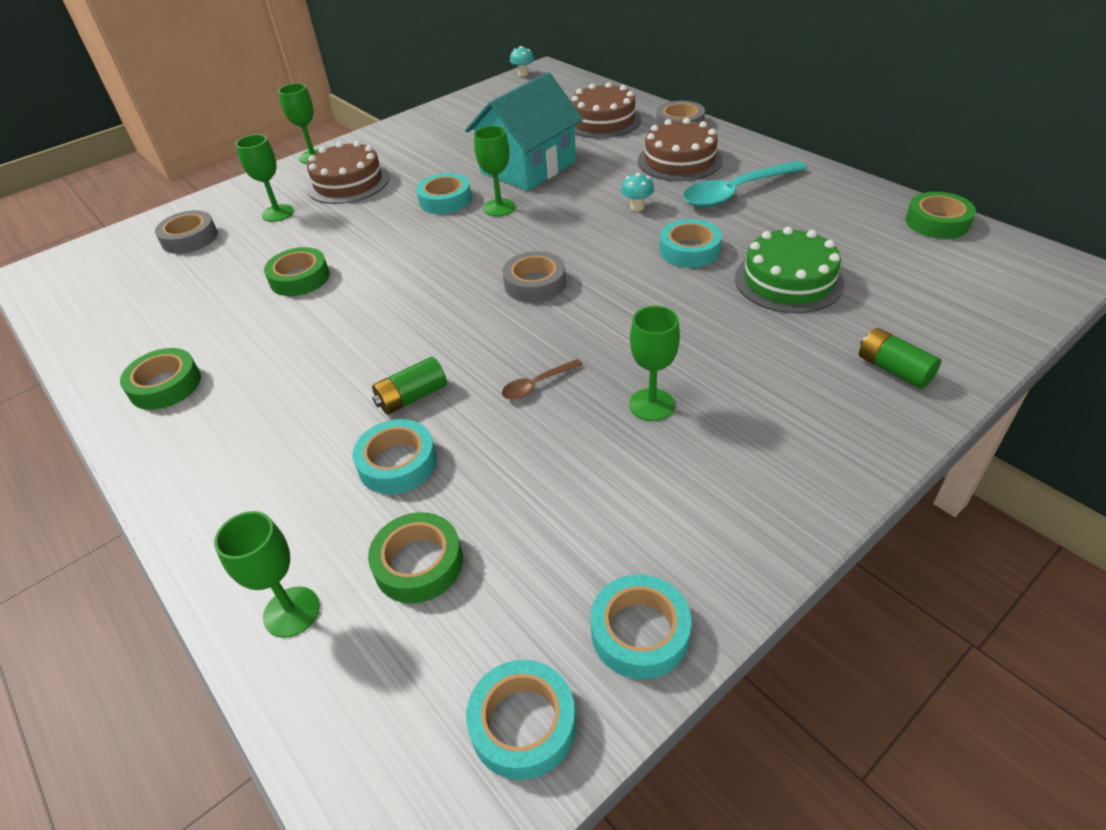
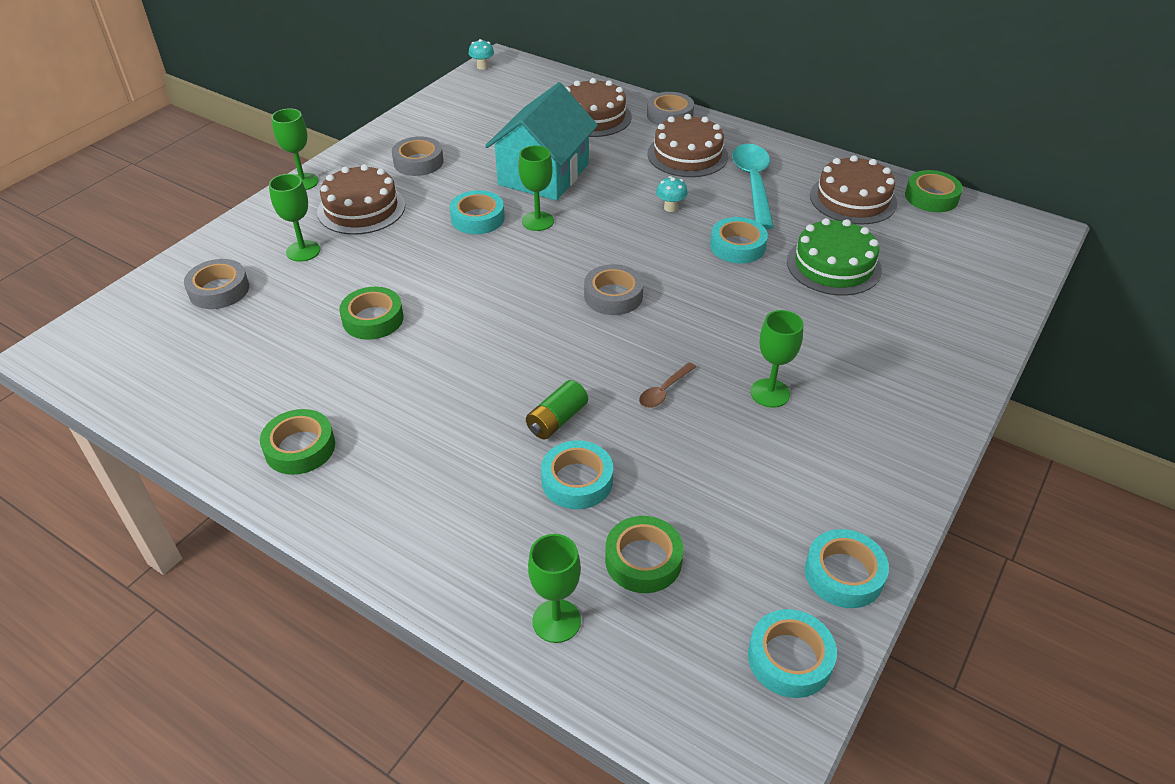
camera: 20 degrees left, 0 degrees up
turquoise spoon [683,161,808,207] -> turquoise spoon turned 135 degrees clockwise [732,144,774,229]
green battery [859,328,941,389] -> none
none -> grey tape [392,136,444,176]
none -> brown cake [810,155,897,225]

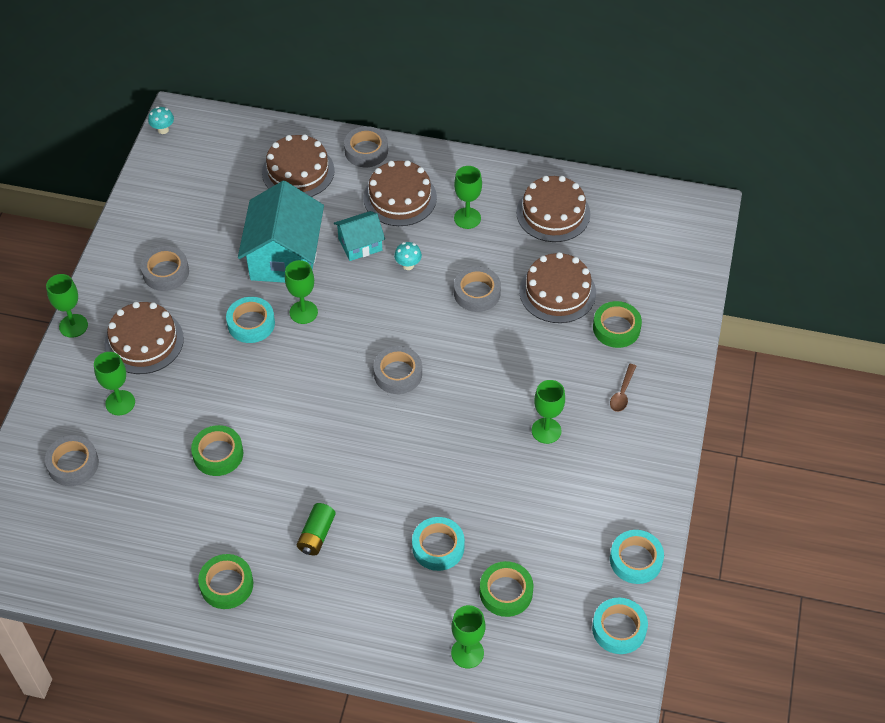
camera: 20 degrees left, 10 degrees up
green battery [526,380,588,439] -> green battery moved to [297,503,336,555]
brown spoon [639,362,696,408] -> brown spoon moved to [610,364,636,412]
turquoise tape [710,217,768,264] -> grey tape [454,266,501,312]
turquoise spoon [732,144,774,229] -> green goblet [454,166,482,229]
green cake [787,218,882,296] -> brown cake [519,252,596,323]
green tape [905,170,963,212] -> green tape moved to [593,301,642,348]
none -> turquoise house [334,211,385,261]

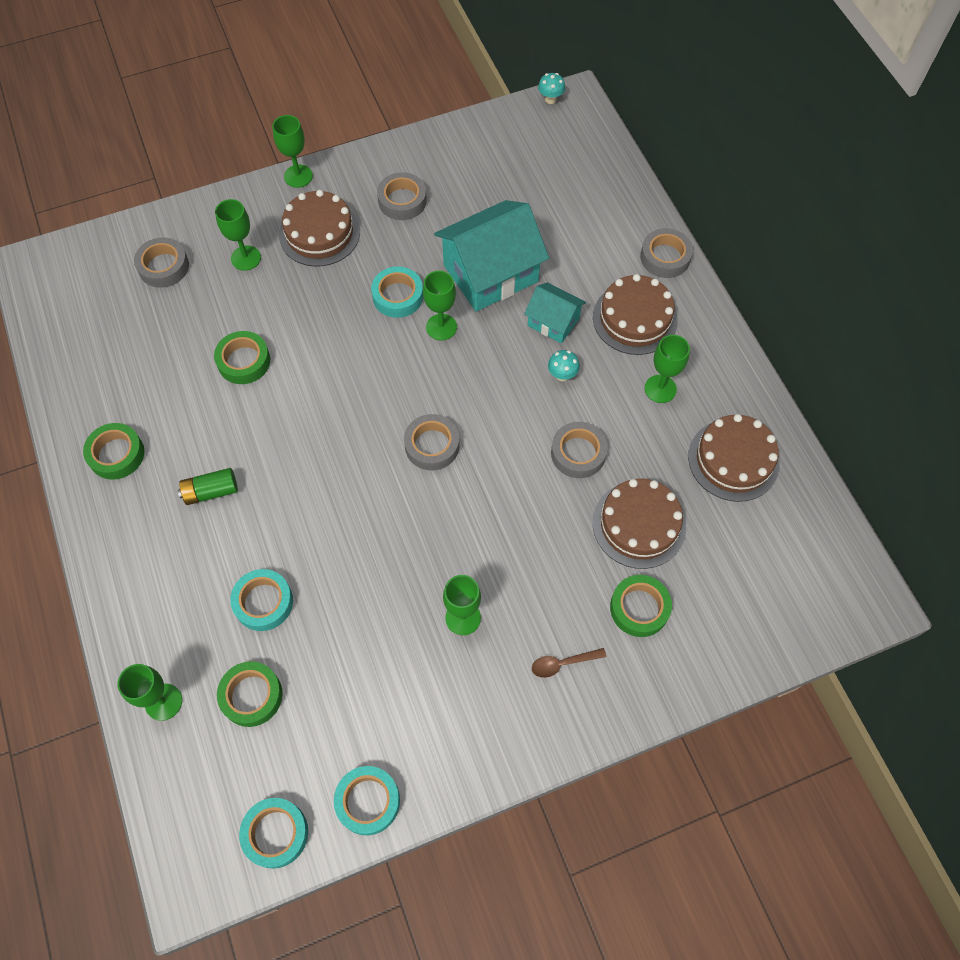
camera: 55 degrees right, 10 degrees up
brown cake [262,134,335,197] -> none

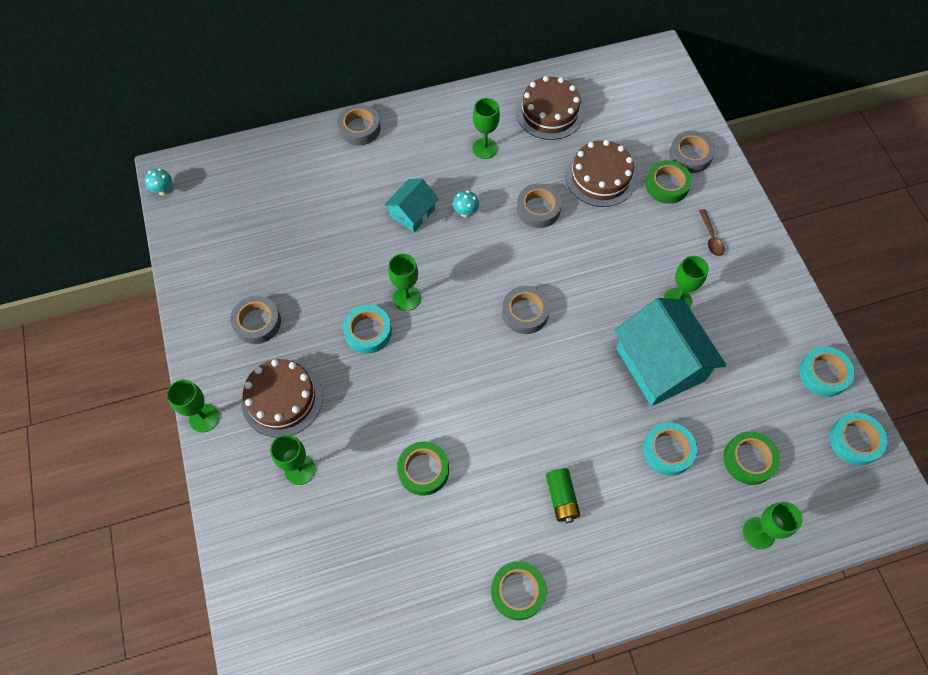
camera: 85 degrees left, 0 degrees up
grey tape [134,237,189,288] -> grey tape moved to [669,131,715,173]
turquoise house [434,200,549,312] -> turquoise house moved to [614,298,727,406]
brown cake [593,274,678,355] -> none

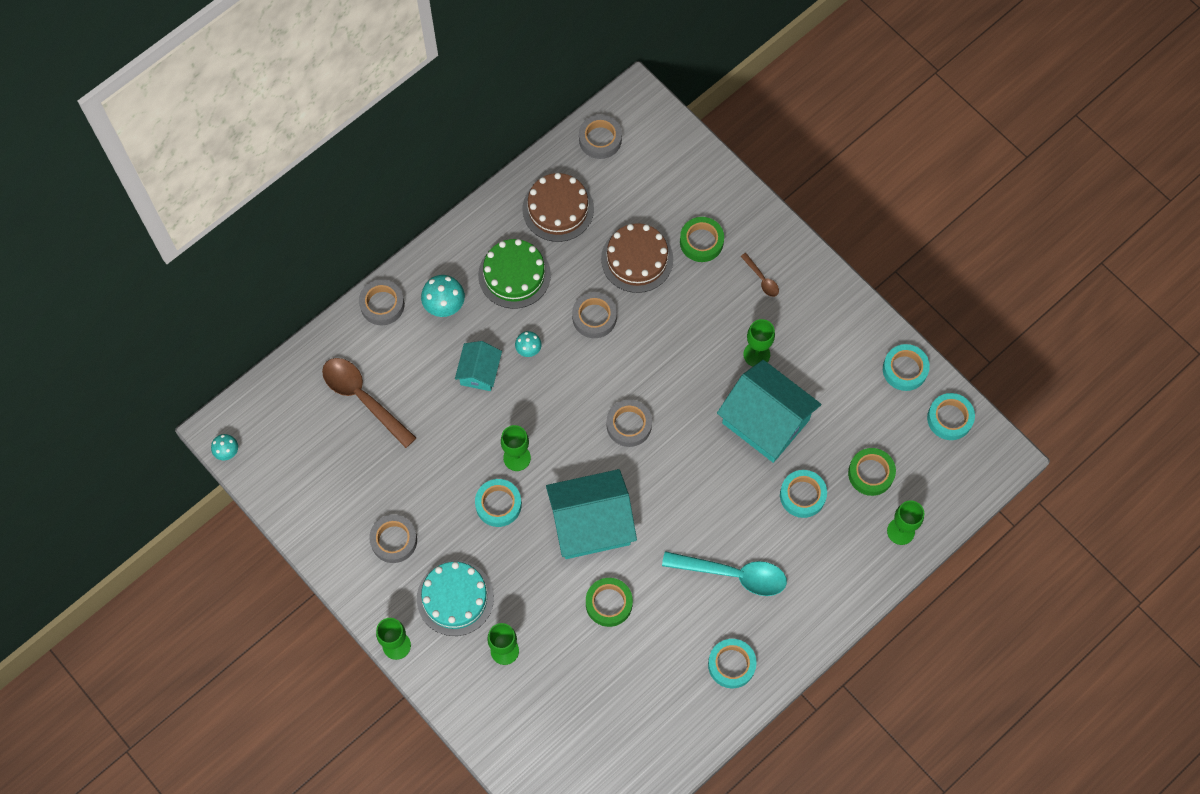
camera: 25 degrees left, 5 degrees up
brown cake [241,359,323,437] -> turquoise cake [417,561,494,636]
green goblet [472,98,500,159] -> green cake [478,239,551,309]
green tape [491,561,546,620] -> turquoise tape [708,639,757,688]
green battery [546,468,580,523] -> turquoise spoon [662,551,787,596]
grey tape [669,131,715,173] -> grey tape moved to [579,115,622,159]
none -> brown spoon [322,358,416,448]
none -> turquoise mushroom [421,275,465,317]
none -> turquoise house [546,469,637,559]

